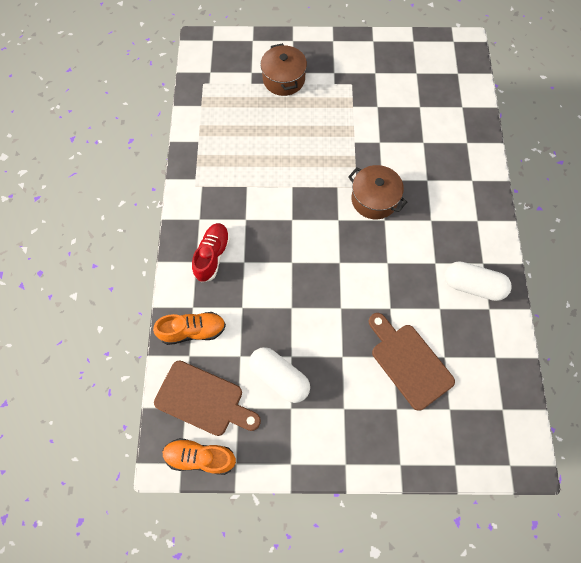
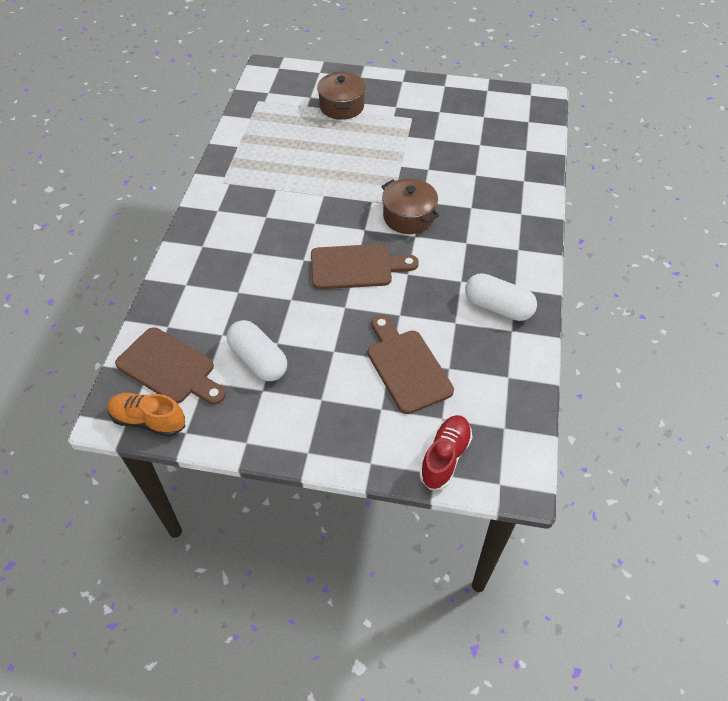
camera: 10 degrees right, 15 degrees down
orange shoe [153,312,226,345] -> none
red shoe [192,223,230,283] -> red shoe moved to [419,415,472,490]
none -> brown cutting board [311,244,419,289]

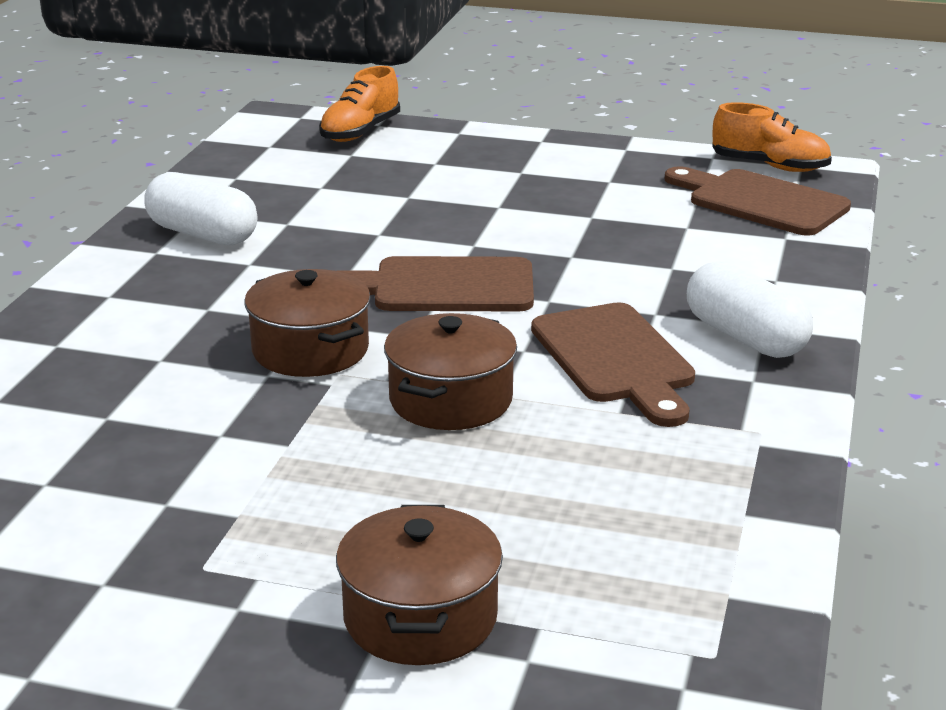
camera: 175 degrees left, 25 degrees down
white capsule [227,320,287,381] -> white capsule moved to [687,261,813,358]
brown cutting board [368,315,454,414] -> brown cutting board moved to [531,302,695,427]
red shoe [419,415,472,490] -> orange shoe [319,66,400,142]
none -> brown pot [384,313,517,430]

